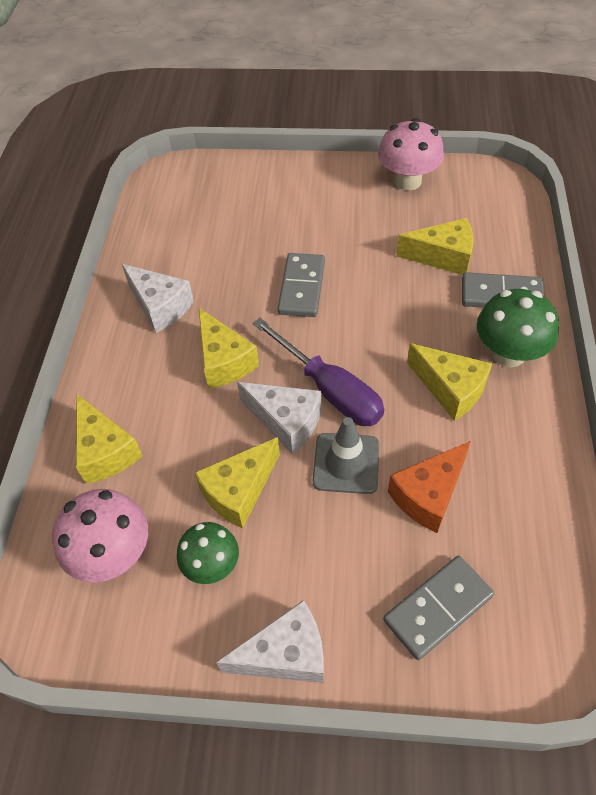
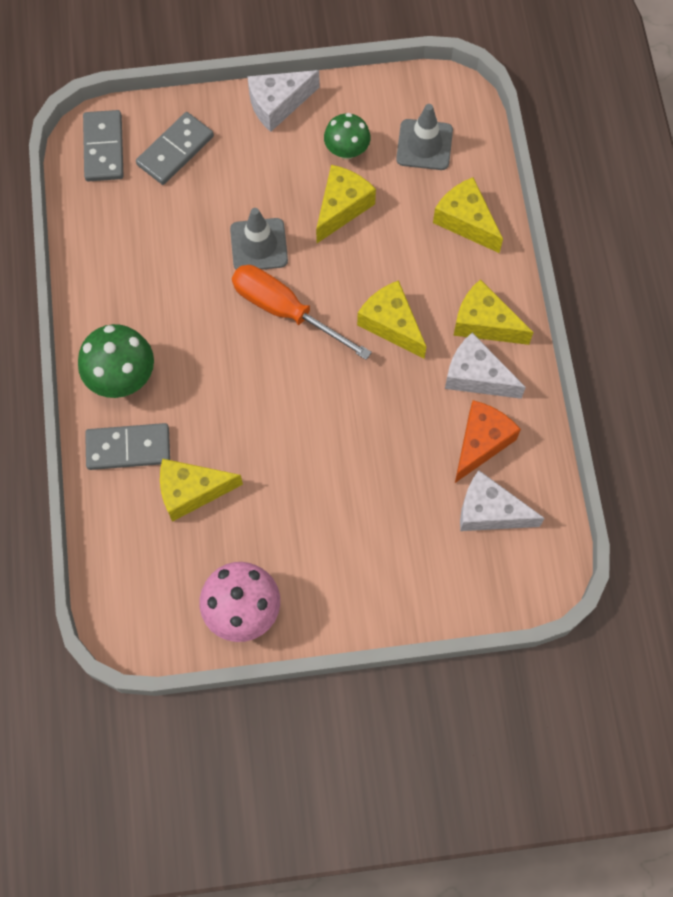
camera: 165 degrees right, 15 degrees up
pink mushroom [52,489,148,582] -> grey traffic cone [396,104,453,170]
white cheese [237,382,321,455] -> white cheese moved to [460,470,545,531]
purple screwdriver [253,318,384,426] -> orange screwdriver [232,265,372,360]
grey domino [278,253,325,317] -> grey domino moved to [83,110,123,181]
orange cheese [388,441,471,533] -> orange cheese moved to [455,400,521,483]
yellow cheese [407,343,492,421] -> yellow cheese moved to [453,279,534,345]

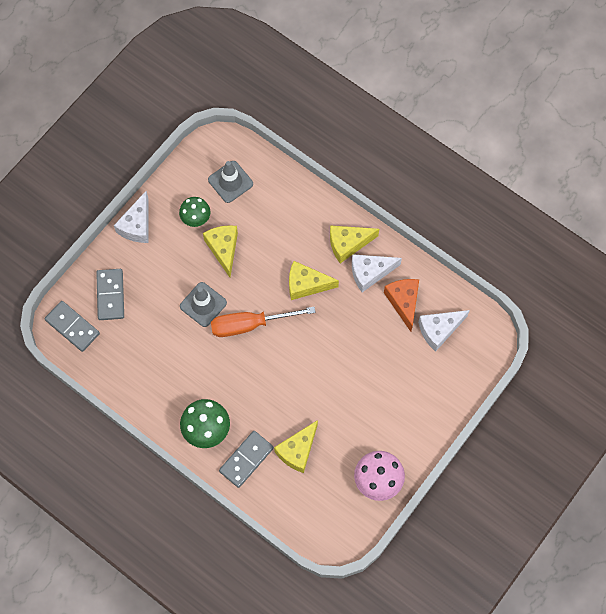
camera: 45 degrees left, 0 degrees up
yellow cheese [433,177,503,253] -> none

